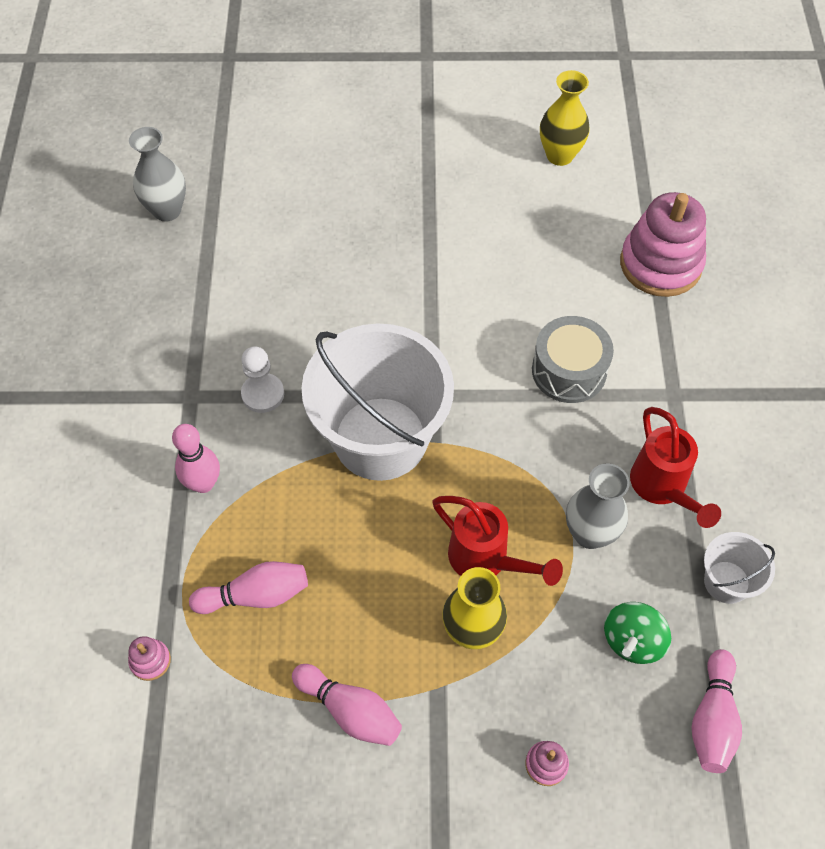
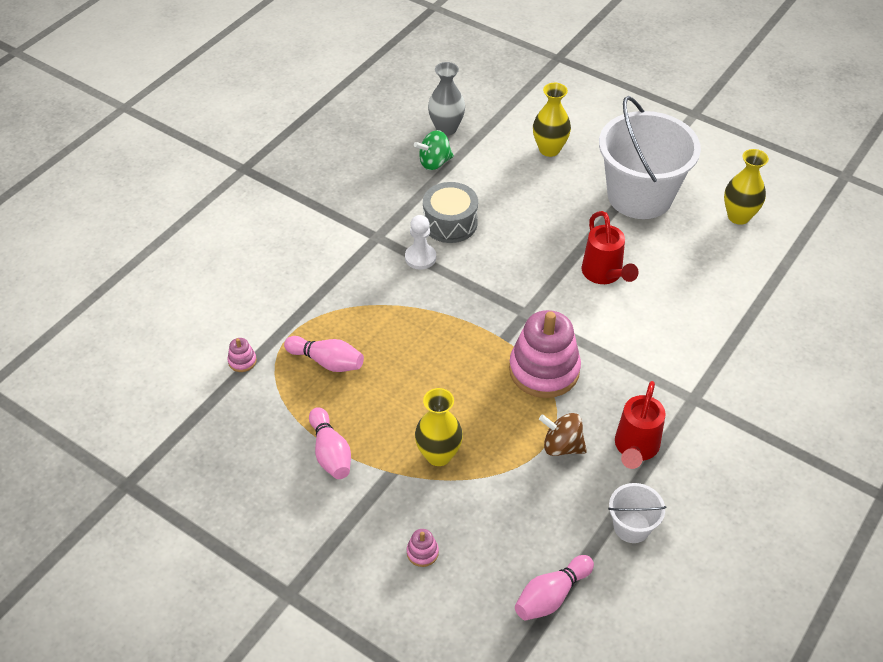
camera: 35 degrees right, 10 degrees down
pink bowling pin [172,424,220,493] -> none
white bucket [302,323,454,481] -> white bucket moved to [599,96,701,219]
red watering can [432,496,563,586] -> red watering can moved to [582,211,639,284]
grey drum [532,316,614,403] -> grey drum moved to [423,182,478,243]
grey vase [566,463,630,549] -> brown spinning top [539,413,587,456]
green spinning top [604,602,671,664] -> green spinning top moved to [414,130,454,170]
pink stacking toy [620,192,706,297] -> pink stacking toy moved to [509,310,581,398]
none -> yellow vase [533,83,571,157]

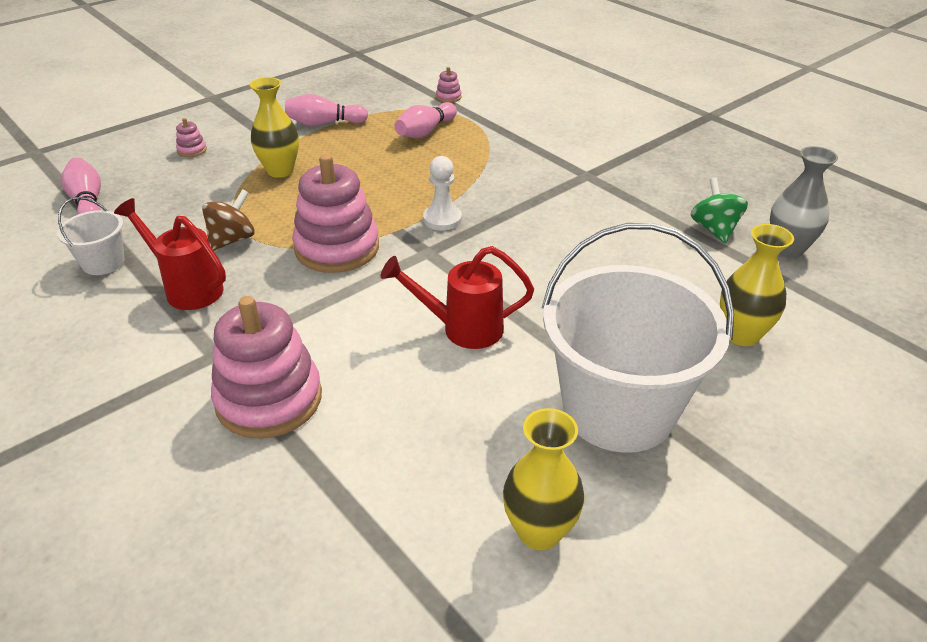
camera: 105 degrees right, 10 degrees down
white pawn [405,215,436,270] -> white pawn moved to [423,156,462,230]
grey drum [423,182,478,243] -> none
none -> pink stacking toy [211,296,322,439]

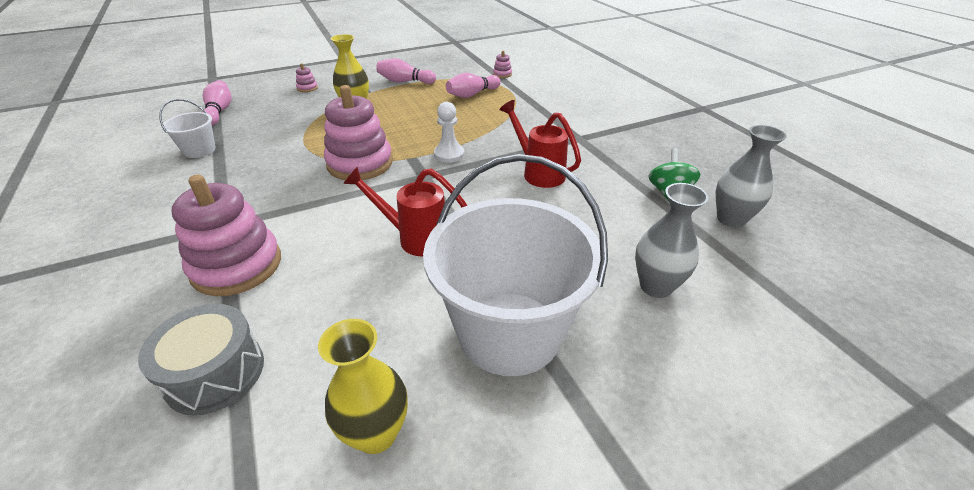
camera: 15 degrees right, 0 degrees up
red watering can [114,198,226,310] -> red watering can moved to [499,100,581,188]
brown spinning top [202,189,255,251] -> none
yellow vase [720,224,794,346] -> grey vase [635,183,708,298]
none -> grey drum [138,304,264,415]

